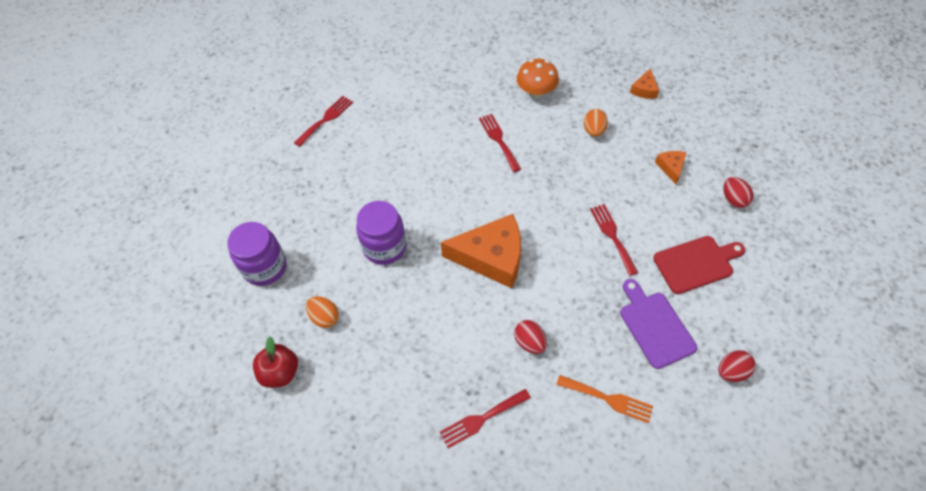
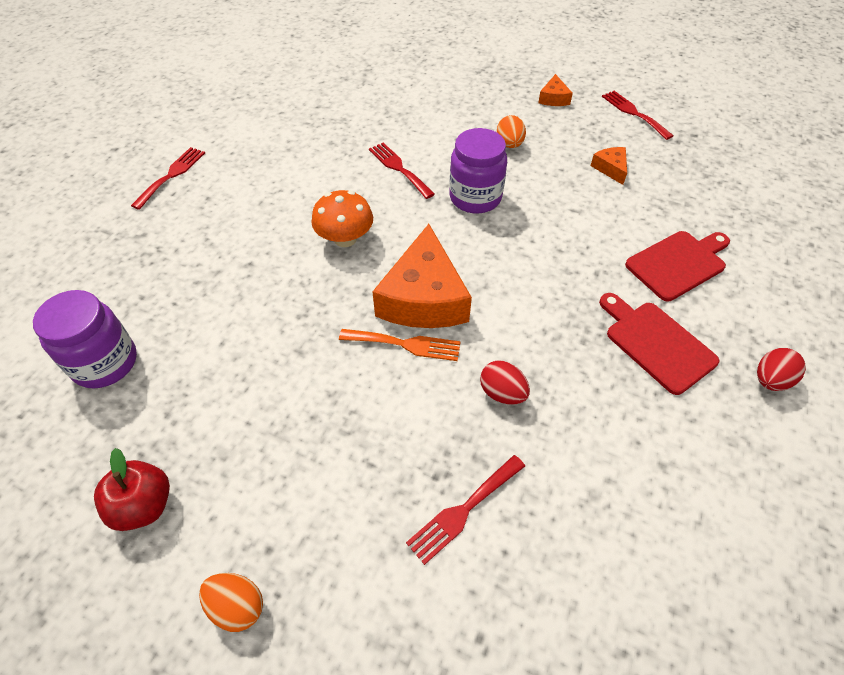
camera: 15 degrees left, 5 degrees down
orange egg [306,296,339,328] -> orange egg moved to [199,573,263,632]
purple jar [356,201,406,265] -> purple jar moved to [449,128,507,213]
orange cheese [441,214,521,288] -> orange cheese turned 105 degrees clockwise [372,224,472,328]
orange mushroom [517,59,559,98] -> orange mushroom moved to [311,190,373,247]
orange fork [556,375,653,423] -> orange fork moved to [339,329,461,361]
red fork [590,204,638,276] -> red fork moved to [602,91,674,140]
purple cutting board [620,279,697,369] -> red cutting board [599,293,719,395]
red egg [723,177,753,208] -> none

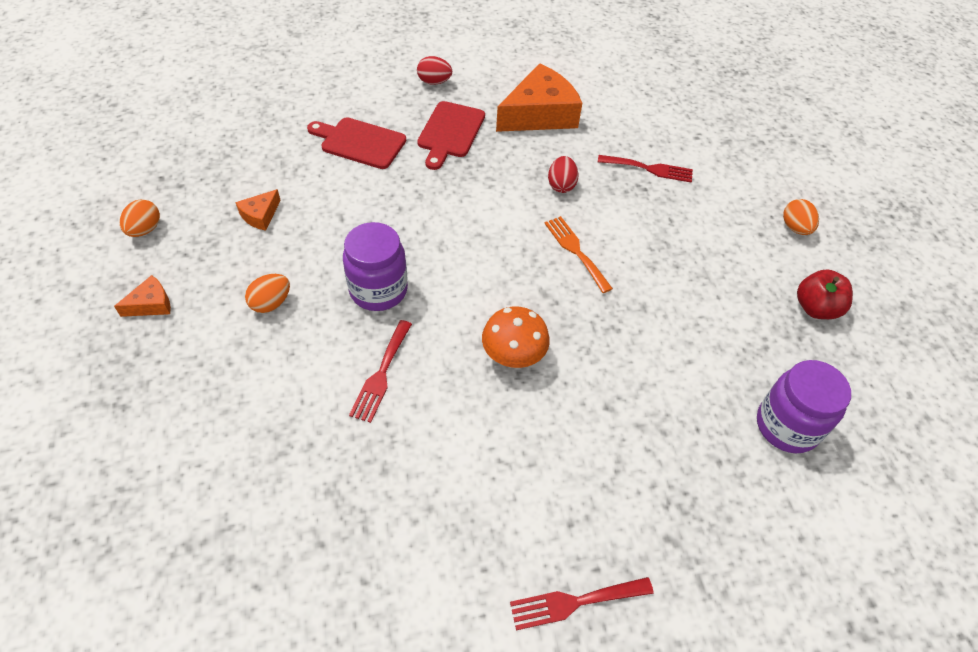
camera: 130 degrees left, 0 degrees up
orange cheese [372,224,472,328] -> orange cheese moved to [496,63,582,132]
red fork [602,91,674,140] -> orange egg [120,199,160,237]

